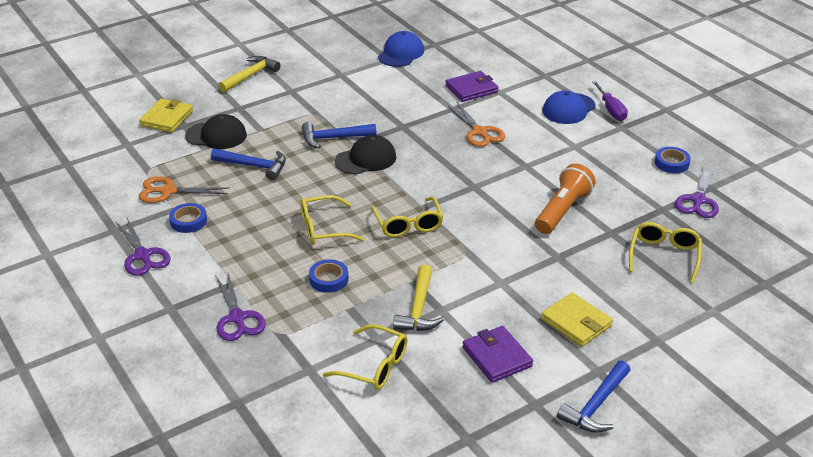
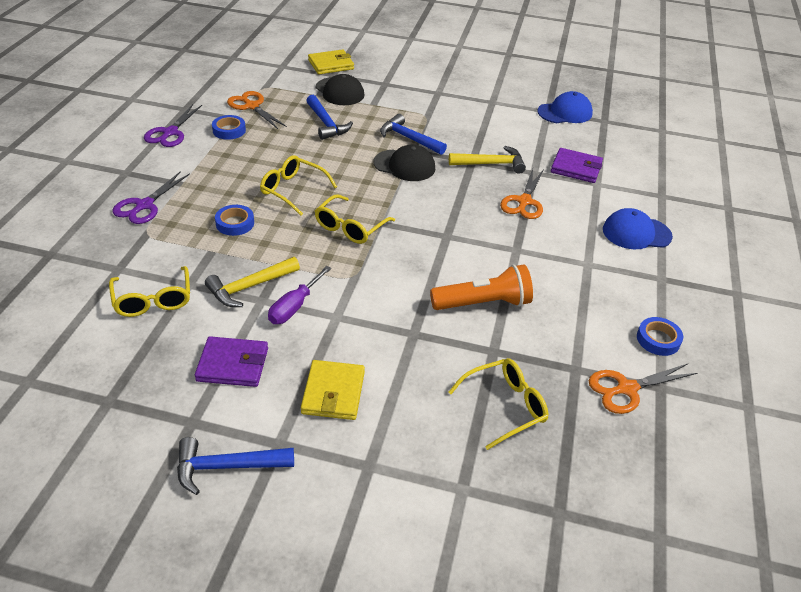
camera: 45 degrees right, 5 degrees up
yellow hammer [218,56,281,92] -> yellow hammer moved to [449,146,526,174]
purple wallet [463,326,533,383] -> purple wallet turned 75 degrees clockwise [195,336,268,387]
purple screwdriver [592,81,628,121] -> purple screwdriver moved to [268,266,331,324]
purple scissors [675,165,719,218] -> orange scissors [589,364,697,414]

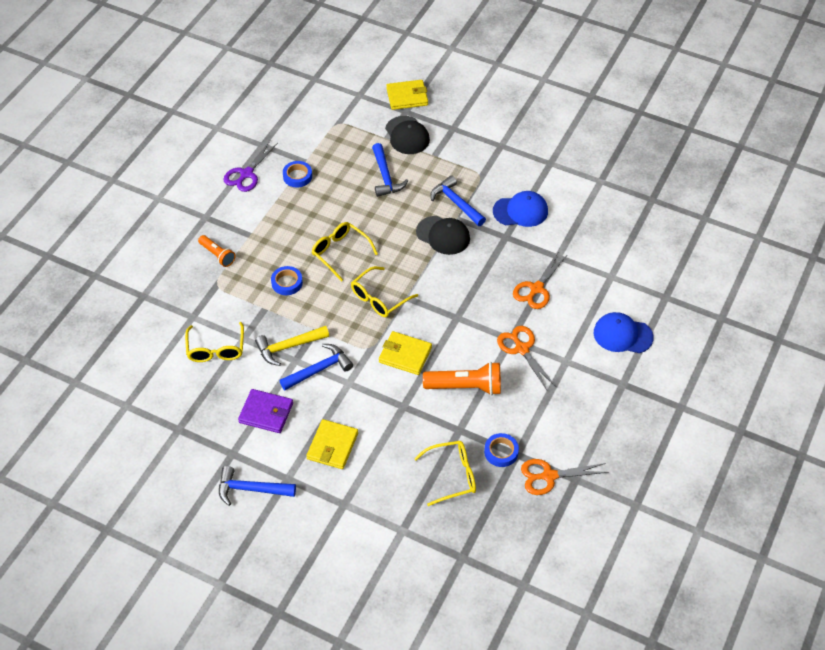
camera: 15 degrees right, 10 degrees up
purple scissors [113,171,190,224] -> orange flashlight [198,235,235,267]
orange scissors [227,91,287,129] -> orange scissors moved to [497,326,556,390]
purple screwdriver [268,266,331,324] -> blue hammer [280,344,353,390]
yellow hammer [449,146,526,174] -> none
blue cap [537,91,593,123] -> blue cap moved to [493,191,548,227]
purple wallet [551,148,603,183] -> none
blue tape [637,317,683,356] -> blue tape moved to [484,433,519,467]
none -> yellow wallet [379,331,432,375]

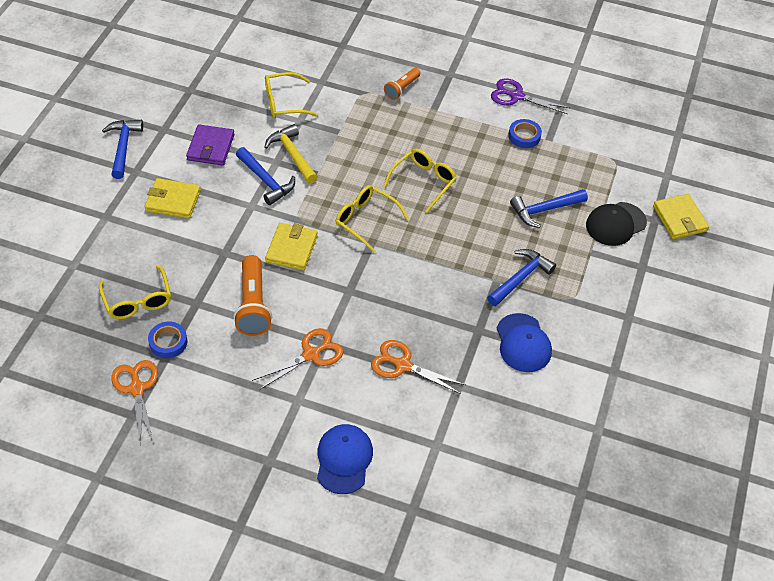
camera: 80 degrees right, 0 degrees up
blue tape [271,266,303,295] -> none
black cap [416,216,470,255] -> none

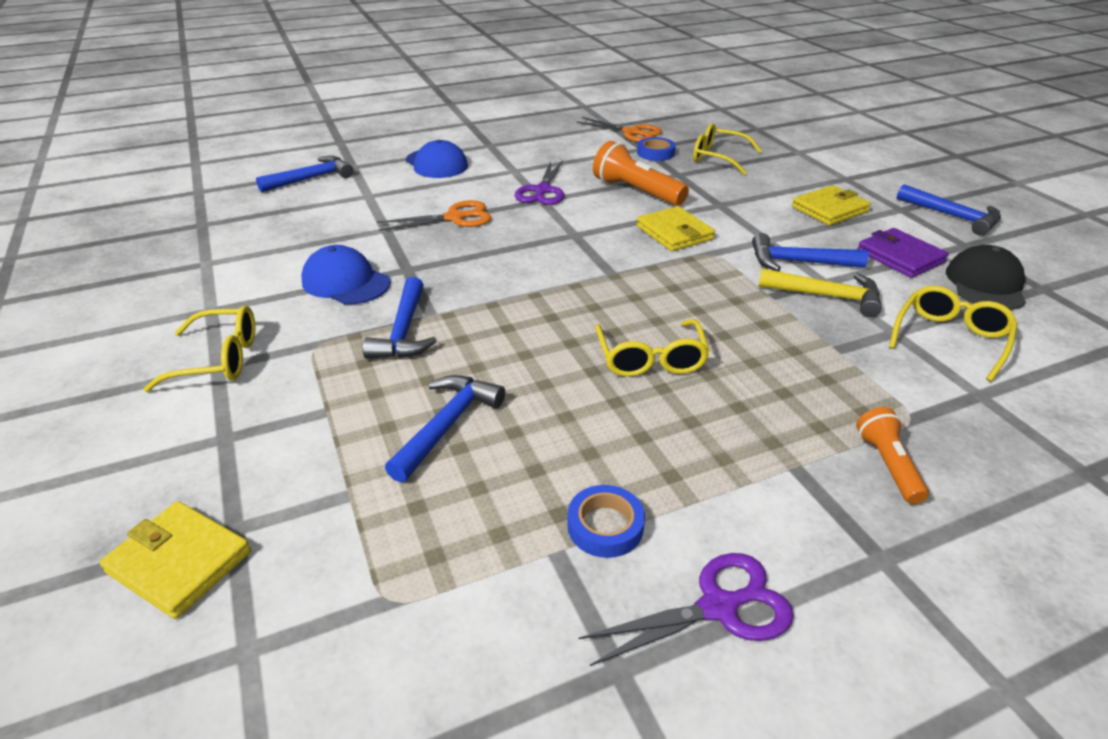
camera: 140 degrees right, 15 degrees down
orange scissors [252,328,344,390] -> purple scissors [514,161,564,205]
yellow glasses [336,185,409,253] -> yellow glasses moved to [143,306,255,392]
black cap [586,202,647,246] -> black cap moved to [946,245,1026,310]
none -> blue hammer [256,156,353,192]

